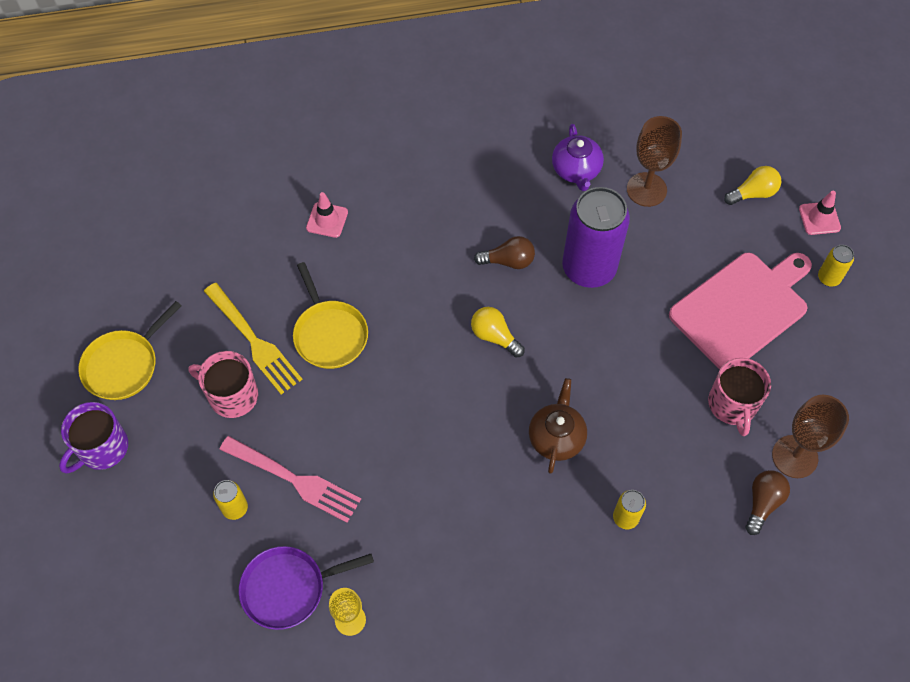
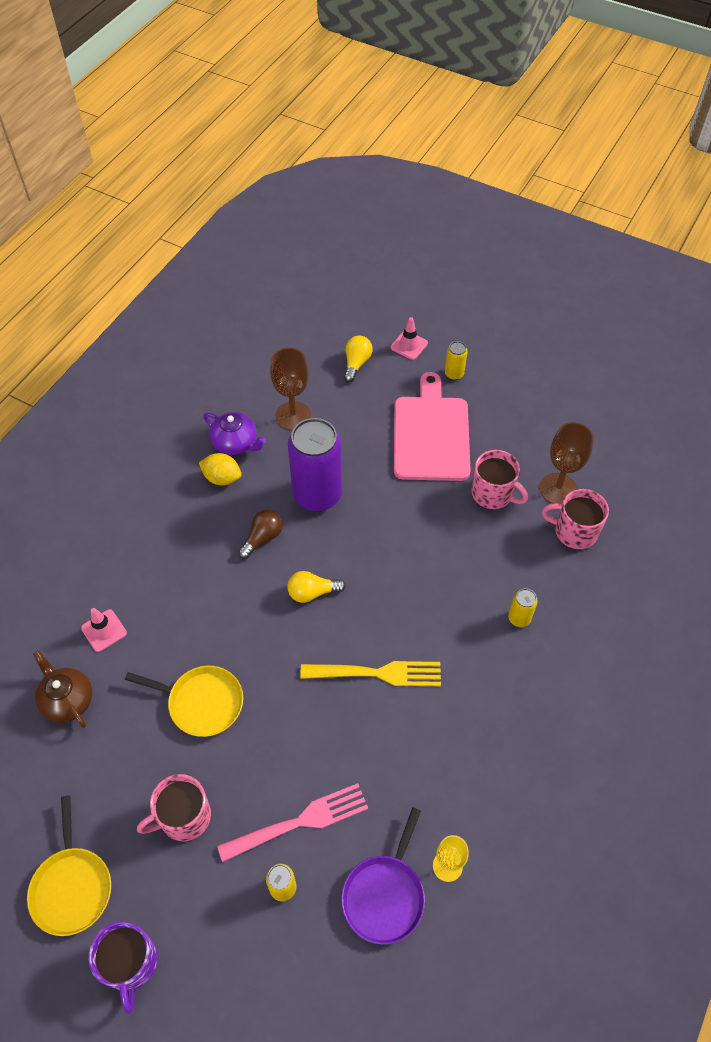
camera: 50 degrees left, 5 degrees down
yellow fork [204,283,303,394] -> yellow fork moved to [300,661,441,686]
brown teapot [529,378,587,474] -> brown teapot moved to [33,650,92,728]
brown light bulb [745,470,790,535] -> pink mug [542,489,609,549]
none -> yellow lemon [199,453,241,485]

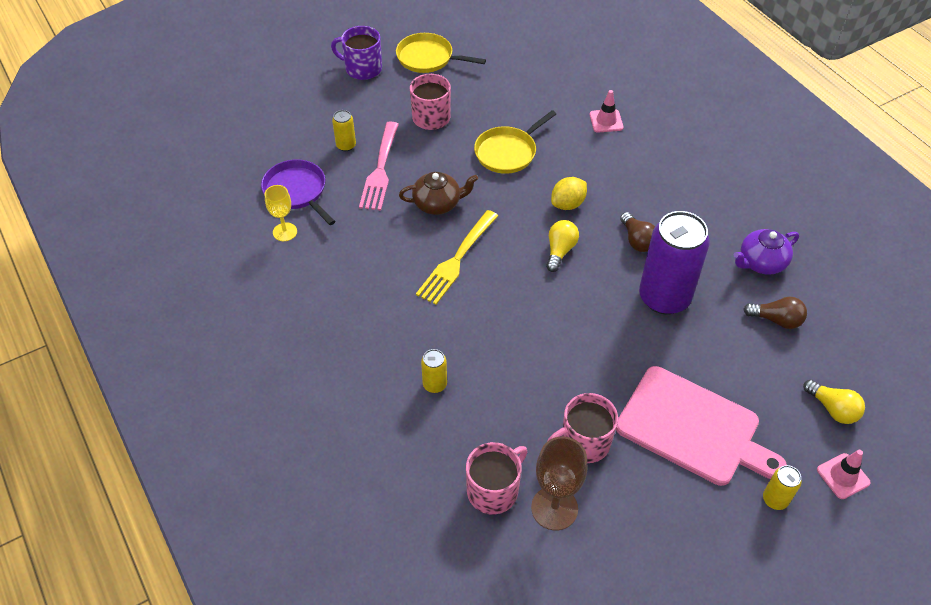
camera: 120 degrees right, 5 degrees down
brown teapot [33,650,92,728] -> brown teapot moved to [399,172,478,215]
yellow lemon [199,453,241,485] -> yellow lemon moved to [551,177,587,210]
brown goblet [270,347,311,430] -> brown light bulb [743,297,807,329]

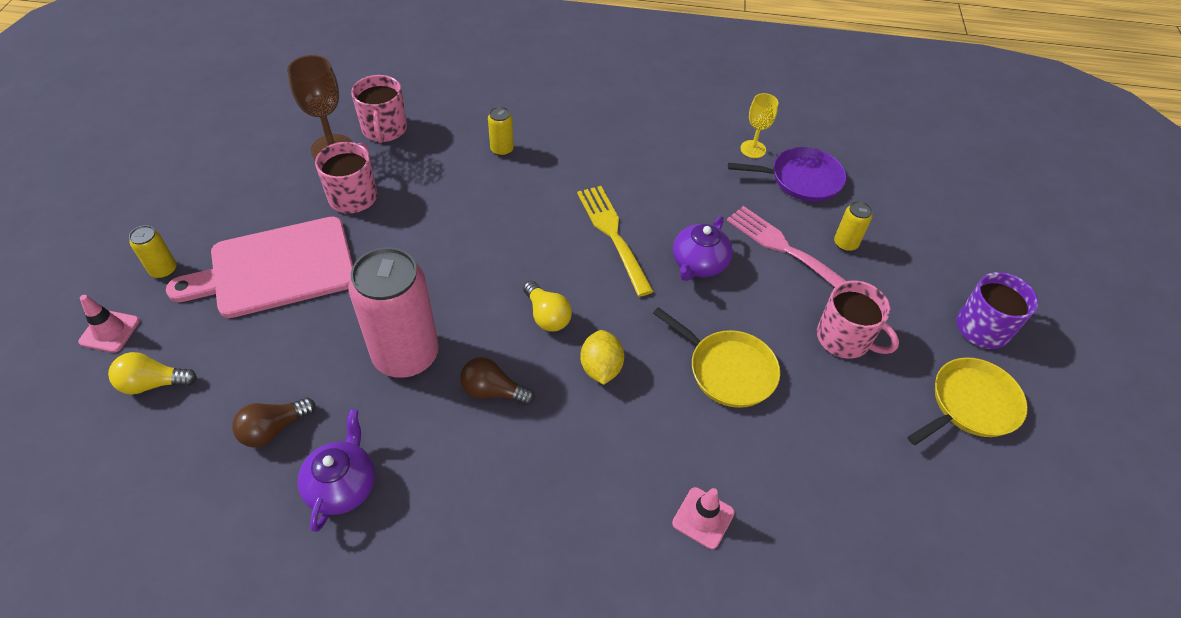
camera: 125 degrees right, 0 degrees up
brown teapot [399,172,478,215] -> purple teapot [673,216,733,281]
yellow pan [474,110,556,174] -> yellow pan turned 135 degrees clockwise [653,307,780,408]
purple can [639,211,710,314] -> pink can [348,247,439,378]

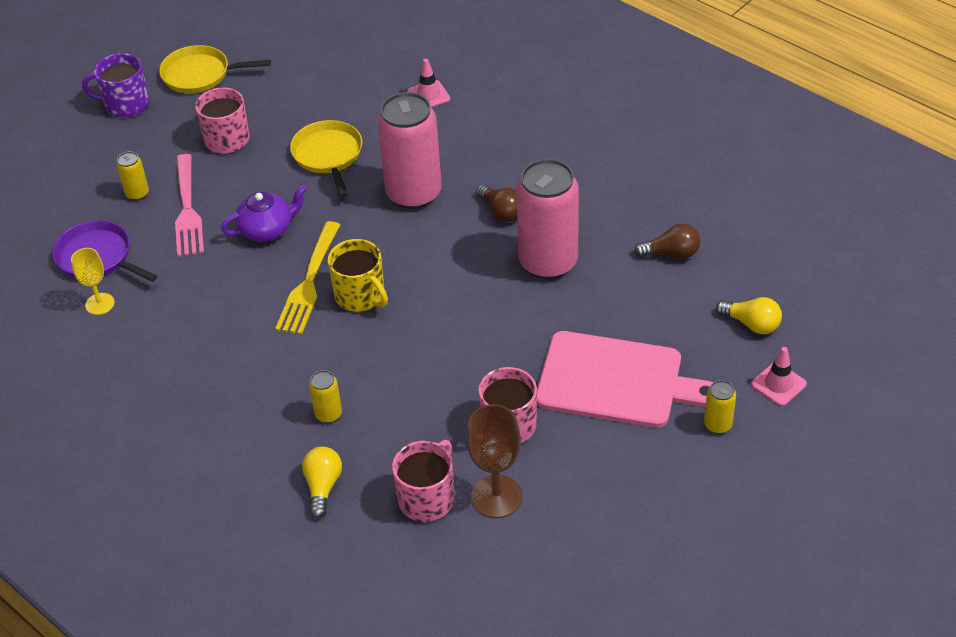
camera: 140 degrees left, 5 degrees down
purple teapot [297,409,375,532] -> none
yellow light bulb [523,281,572,331] -> yellow light bulb moved to [302,447,342,519]
yellow lemon [580,330,624,385] -> pink can [377,92,442,209]
none -> yellow mug [327,239,388,312]

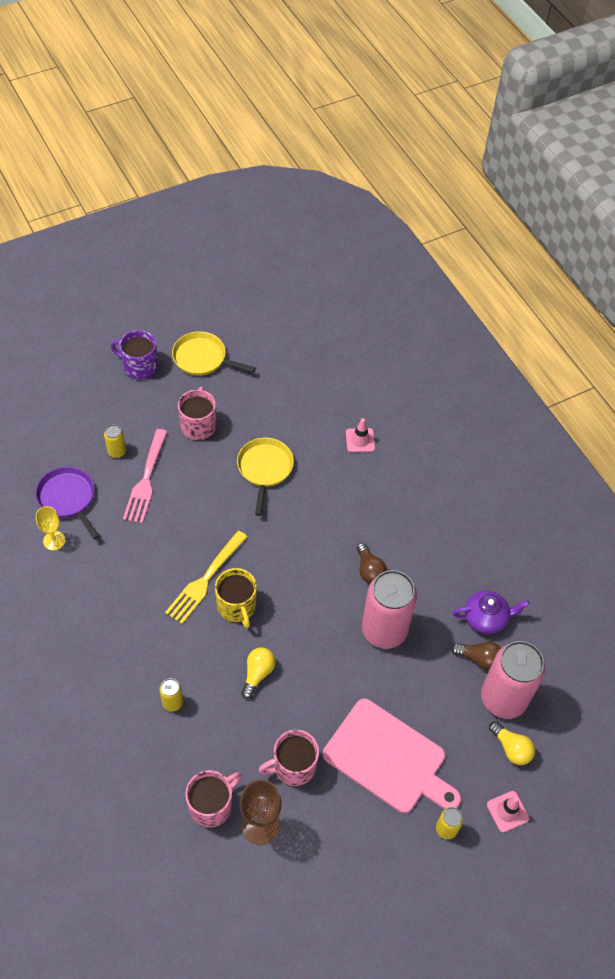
camera: 15 degrees right, 10 degrees up
purple teapot [221,185,307,242] -> purple teapot moved to [453,590,530,634]
yellow light bulb [302,447,342,519] -> yellow light bulb moved to [241,647,276,699]
pink can [377,92,442,209] -> pink can moved to [481,641,546,719]

